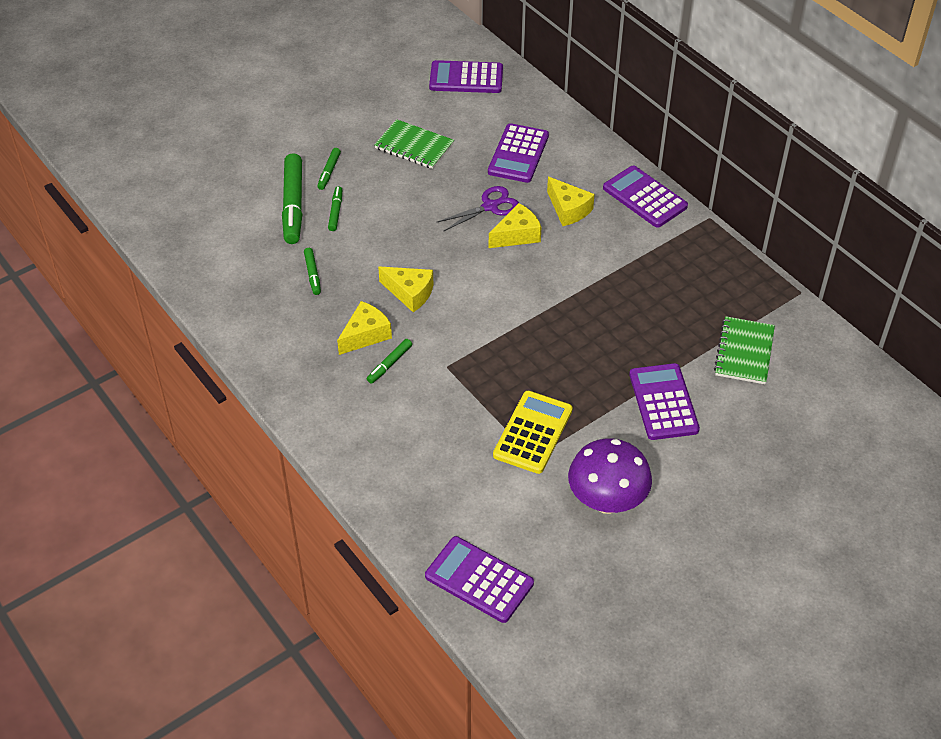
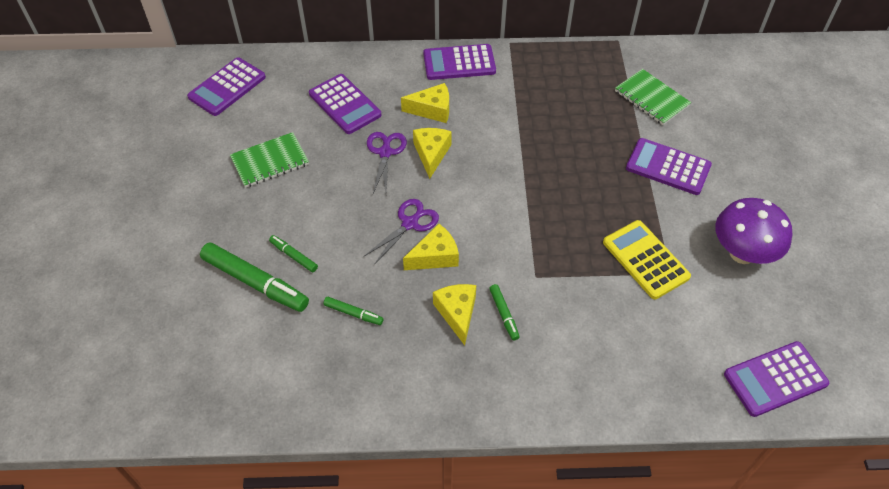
camera: 55 degrees left, 5 degrees up
green marker [317,148,341,190] -> none
none -> purple scissors [364,199,439,265]

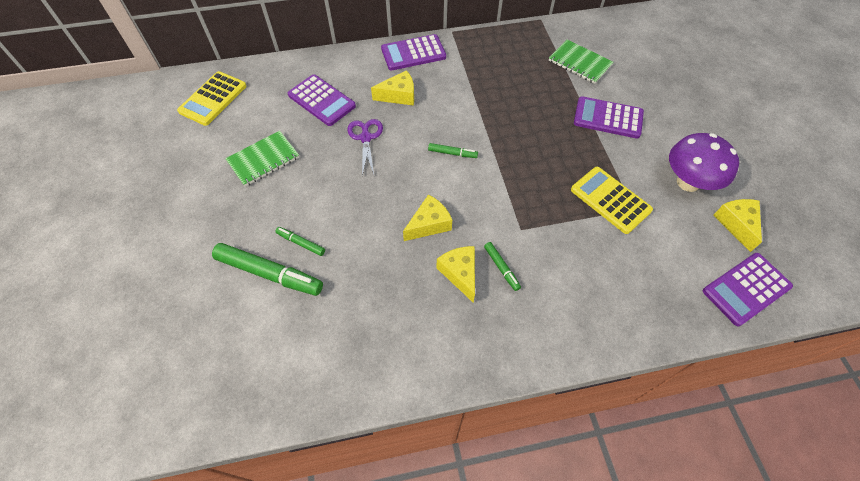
camera: 10 degrees left, 5 degrees up
purple calculator [187,57,266,116] -> yellow calculator [177,71,246,126]
green marker [323,297,384,325] -> green marker moved to [428,143,478,158]
purple scissors [364,199,439,265] -> none
yellow cheese [413,128,452,179] -> yellow cheese moved to [713,199,762,252]

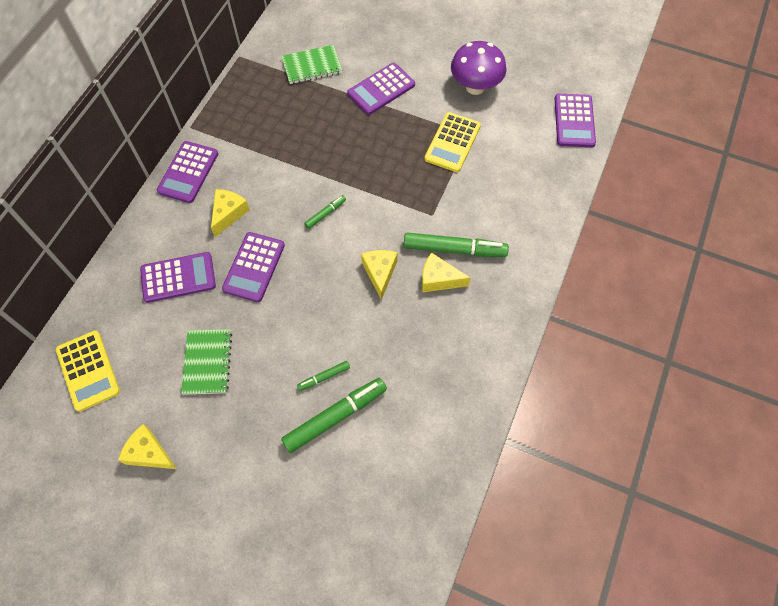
camera: 55 degrees left, 5 degrees up
purple scissors [347,119,383,176] -> purple calculator [222,232,285,302]
green marker [484,242,521,291] -> green marker [404,232,509,257], size x2.03
yellow calculator [571,167,653,234] -> yellow calculator turned 60 degrees counterclockwise [424,112,481,172]
yellow cheese [713,199,762,252] -> yellow cheese moved to [118,424,177,469]

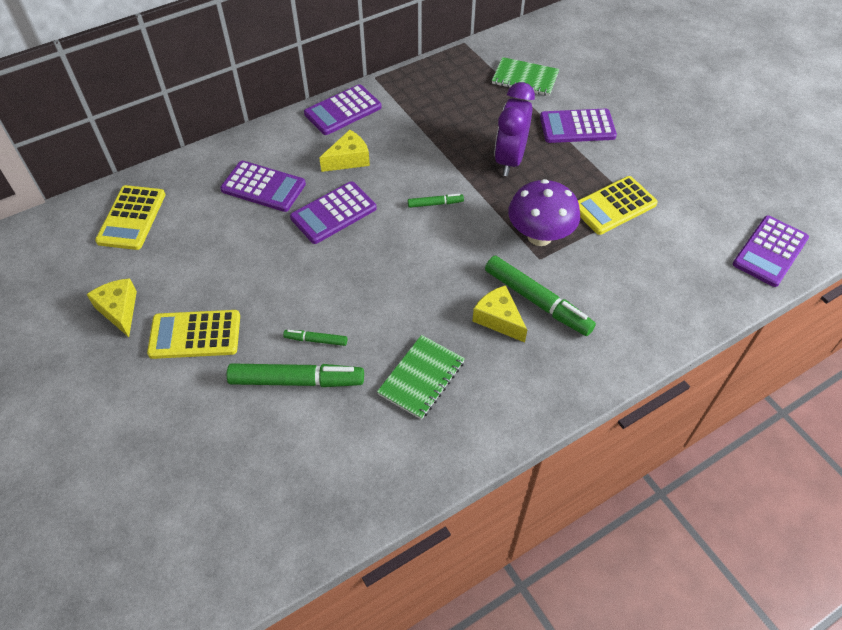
camera: 35 degrees right, 10 degrees down
green notebook [181,329,232,395] -> green notebook moved to [377,335,465,420]
yellow cheese [361,250,398,300] -> none
purple mushroom [451,41,506,95] -> purple mushroom moved to [508,179,580,246]
none -> yellow calculator [147,310,240,359]
none -> purple clock [494,82,535,176]

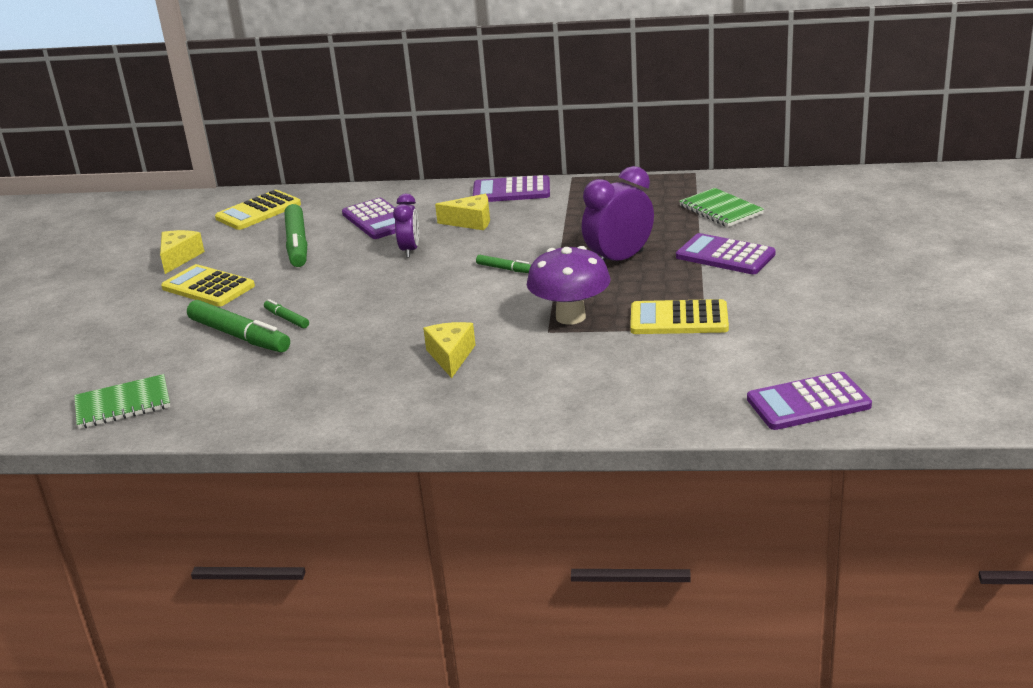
camera: 40 degrees right, 25 degrees down
purple calculator [290,181,377,244] -> purple clock [393,194,419,258]
green notebook [377,335,465,420] -> green notebook moved to [74,374,170,429]
green marker [485,256,596,336] -> green marker moved to [285,204,307,267]

